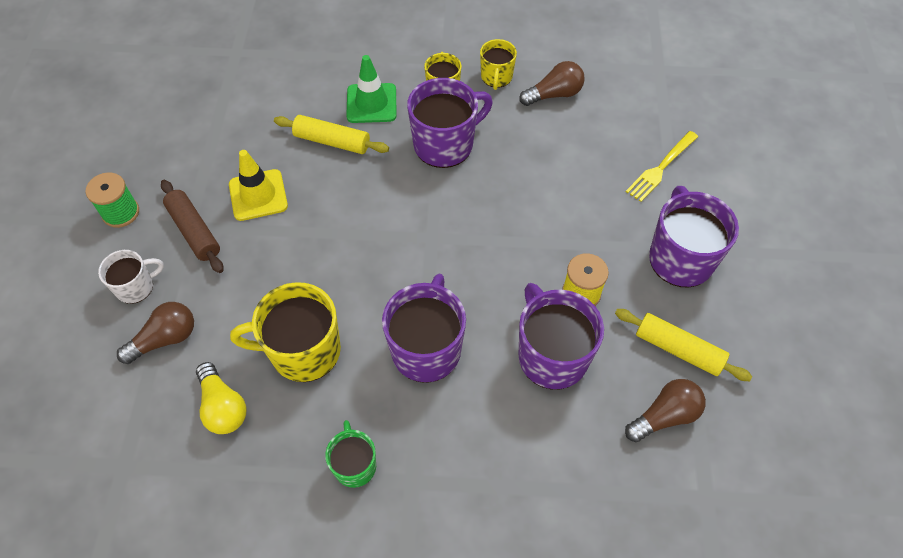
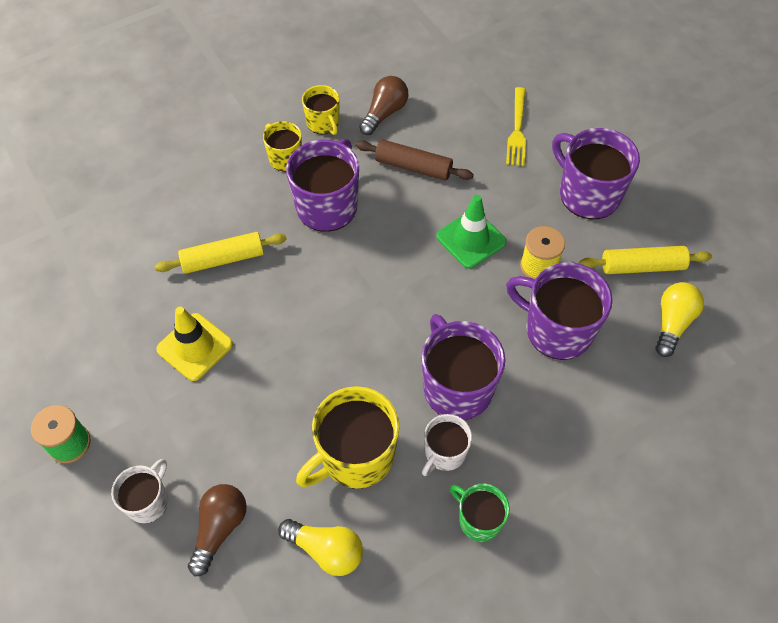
camera: 35 degrees left, 0 degrees up
brown rolling pin [161,180,223,273] -> brown rolling pin moved to [355,139,474,181]
green traffic cone [346,55,397,123] -> green traffic cone moved to [436,195,507,269]
brown light bulb [625,379,706,442] -> yellow light bulb [656,282,704,357]
none -> white mug [422,414,472,476]

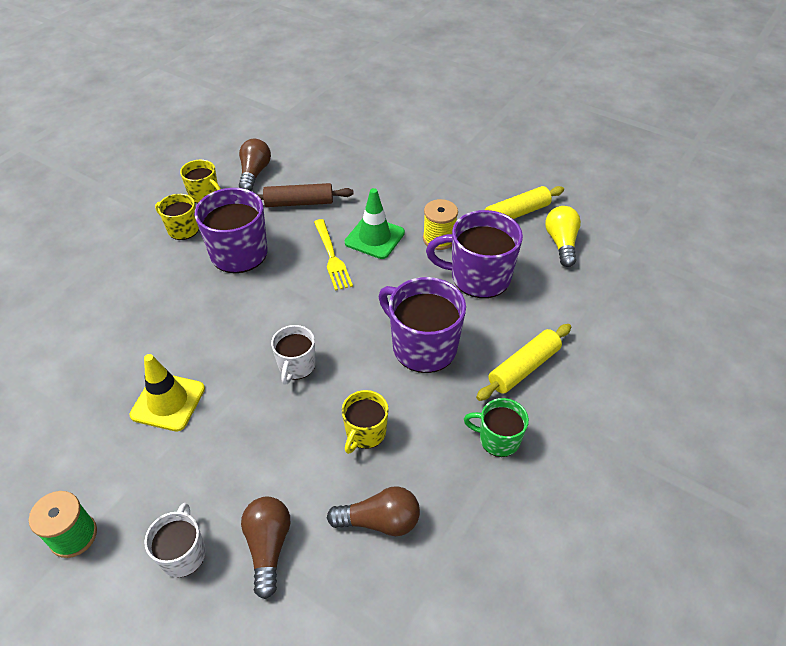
camera: 25 degrees left, 10 degrees down
yellow rolling pin [155,232,287,274] -> yellow rolling pin moved to [476,324,571,401]
yellow light bulb [278,519,363,576] -> brown light bulb [327,486,420,536]
yellow mug [296,386,400,488] -> yellow mug [342,390,389,454], size x0.57
white mug [422,414,472,476] -> white mug moved to [271,325,316,385]
yellow fork [506,87,526,166] -> yellow fork moved to [314,219,353,291]
purple mug [552,128,640,219] -> none

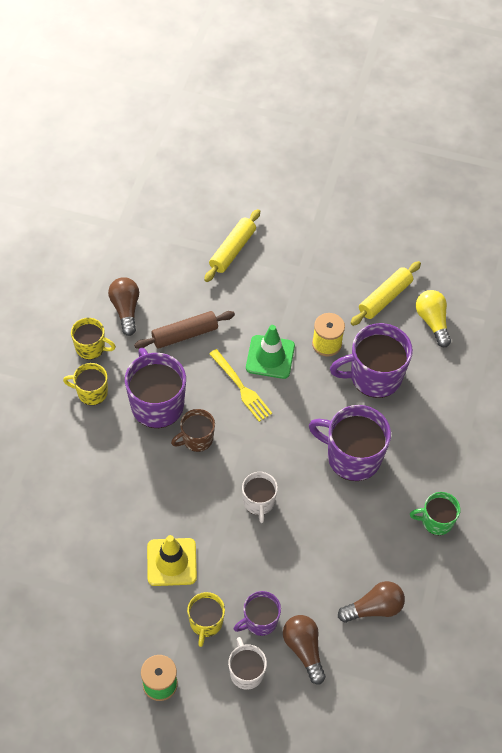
camera: 20 degrees left, 10 degrees up
yellow mug [342,390,389,454] -> yellow mug moved to [187,592,225,647]
yellow rolling pin [476,324,571,401] -> yellow rolling pin moved to [204,209,260,282]
none -> brown mug [171,409,215,452]
none -> purple mug [234,591,281,636]

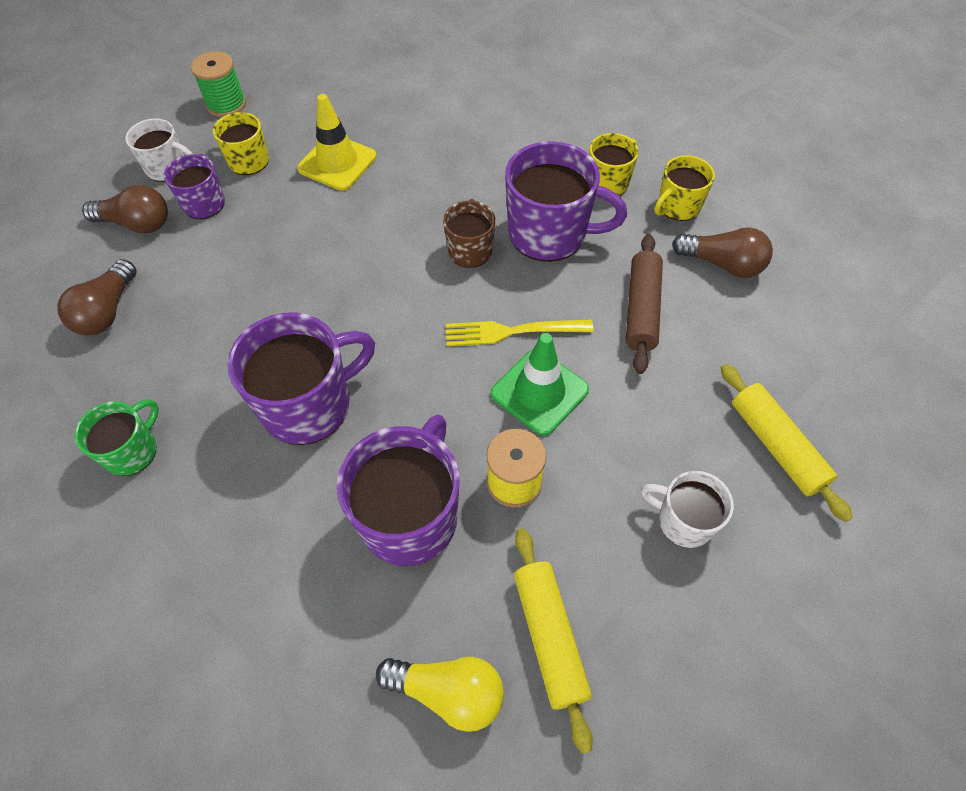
camera: 125 degrees right, 0 degrees up
white mug [242,472,278,523] -> white mug moved to [641,471,734,548]

